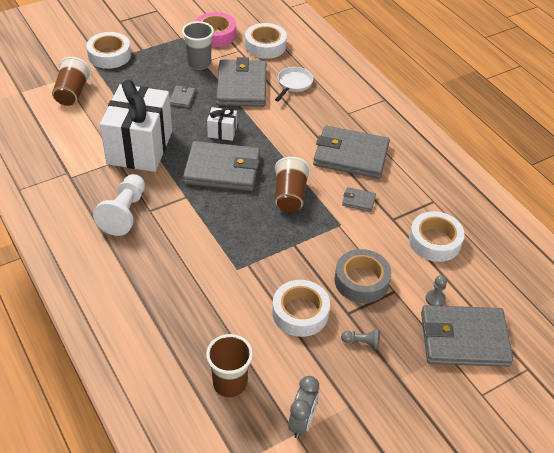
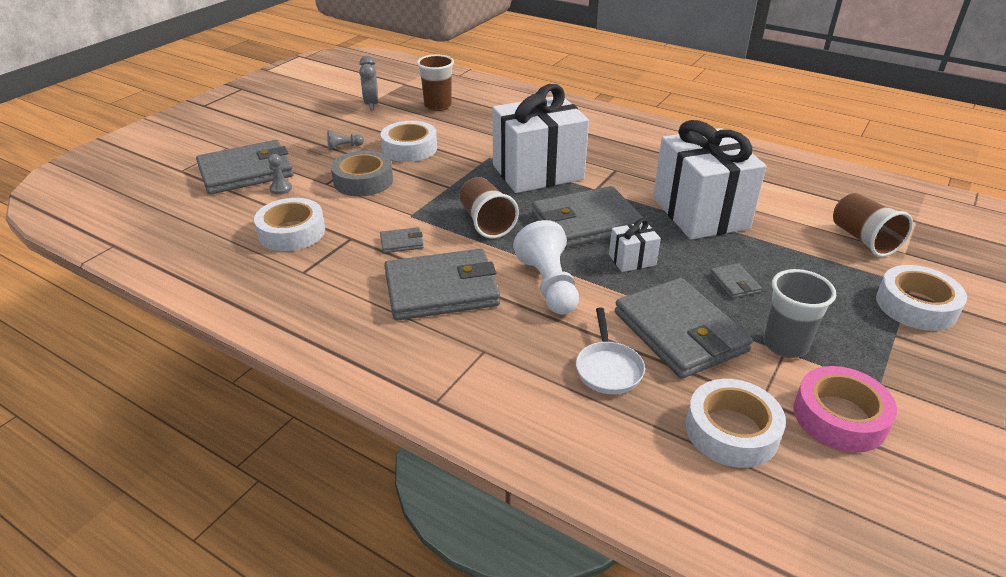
camera: 155 degrees right, 10 degrees down
white pawn [93,174,145,236] -> white pawn moved to [513,220,579,315]
none -> white gift [492,84,589,193]

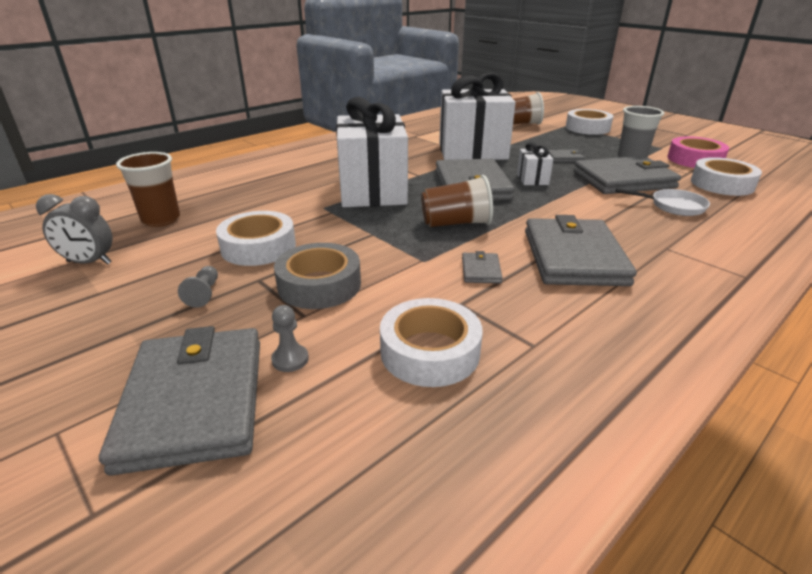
camera: 75 degrees left, 5 degrees down
white pawn [513,220,579,315] -> none

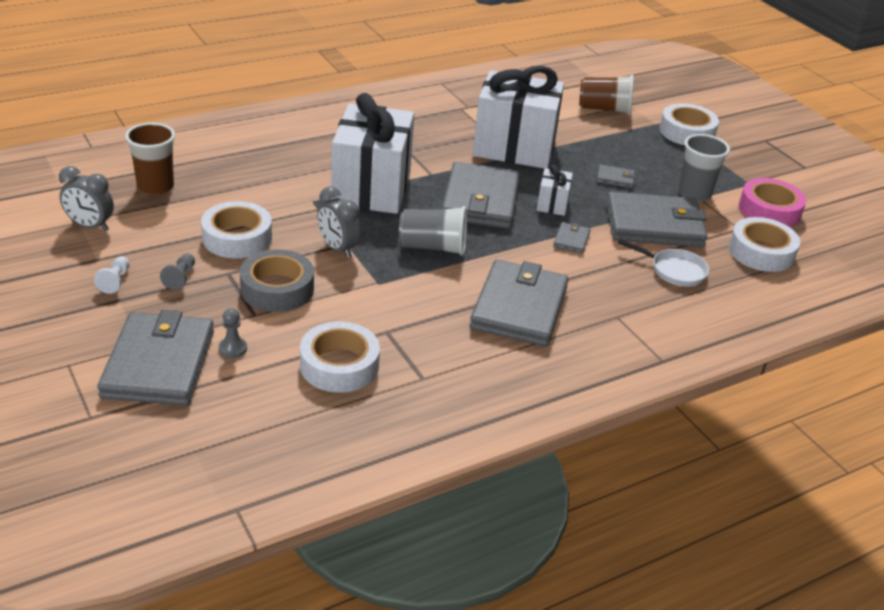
camera: 10 degrees right, 5 degrees up
brown cup [421,175,493,227] -> grey cup [399,206,467,256]
grey wallet [462,251,503,284] -> grey wallet moved to [553,222,590,254]
none -> white pawn [94,256,130,294]
none -> grey clock [317,186,361,258]

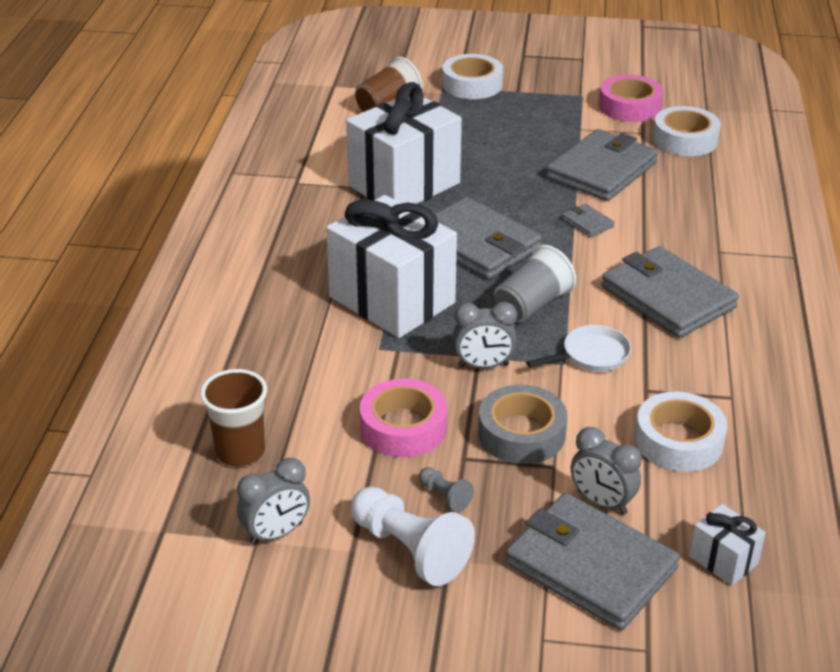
camera: 50 degrees left, 0 degrees up
white pawn [94,256,130,294] -> white pawn [351,487,475,586], size x2.11
white tape [201,201,272,258] -> pink tape [360,378,447,457]
grey pawn [219,308,247,358] -> grey clock [571,427,642,515]
white gift [537,165,573,216] -> white gift moved to [689,504,766,586]
grey wallet [597,164,636,188] -> none
white pan [618,239,709,286] -> white pan moved to [526,325,631,372]
grey cup [678,134,730,202] -> none

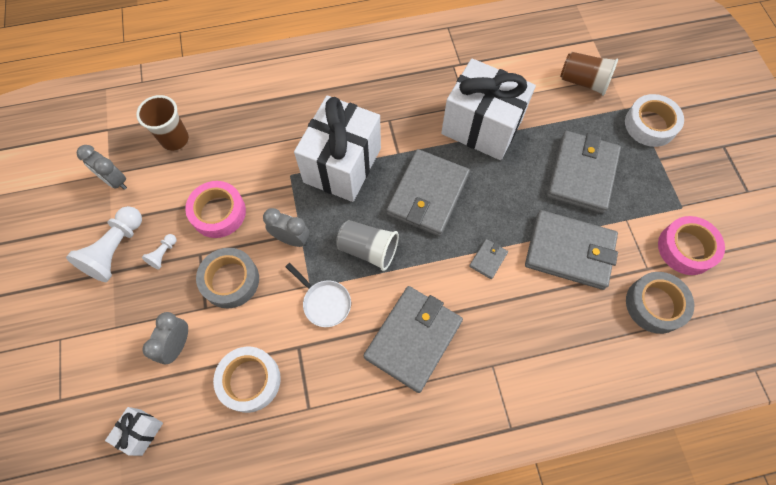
camera: 70 degrees right, 30 degrees up
grey pawn [419,467,474,512] -> white pawn [142,234,176,269]
grey clock [453,302,517,368] -> grey clock turned 135 degrees clockwise [263,208,310,247]
grey wallet [505,493,680,631] -> grey wallet moved to [547,131,621,214]
white tape [653,106,721,156] -> grey tape [626,272,694,334]

